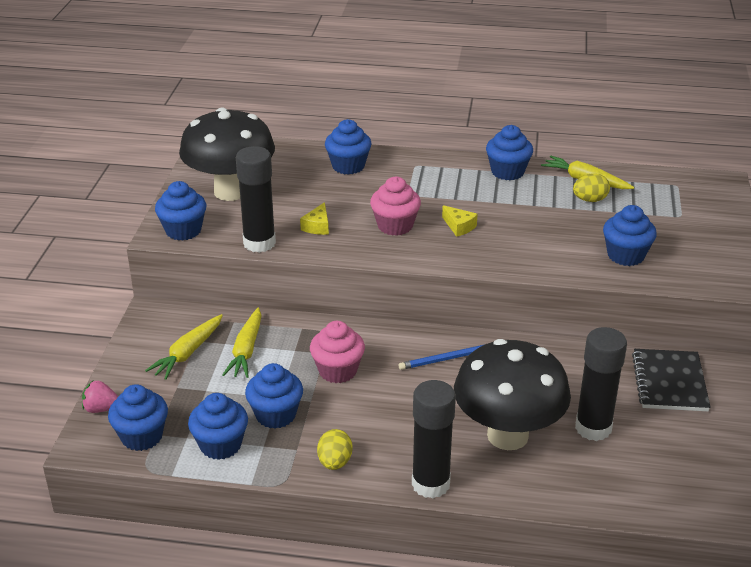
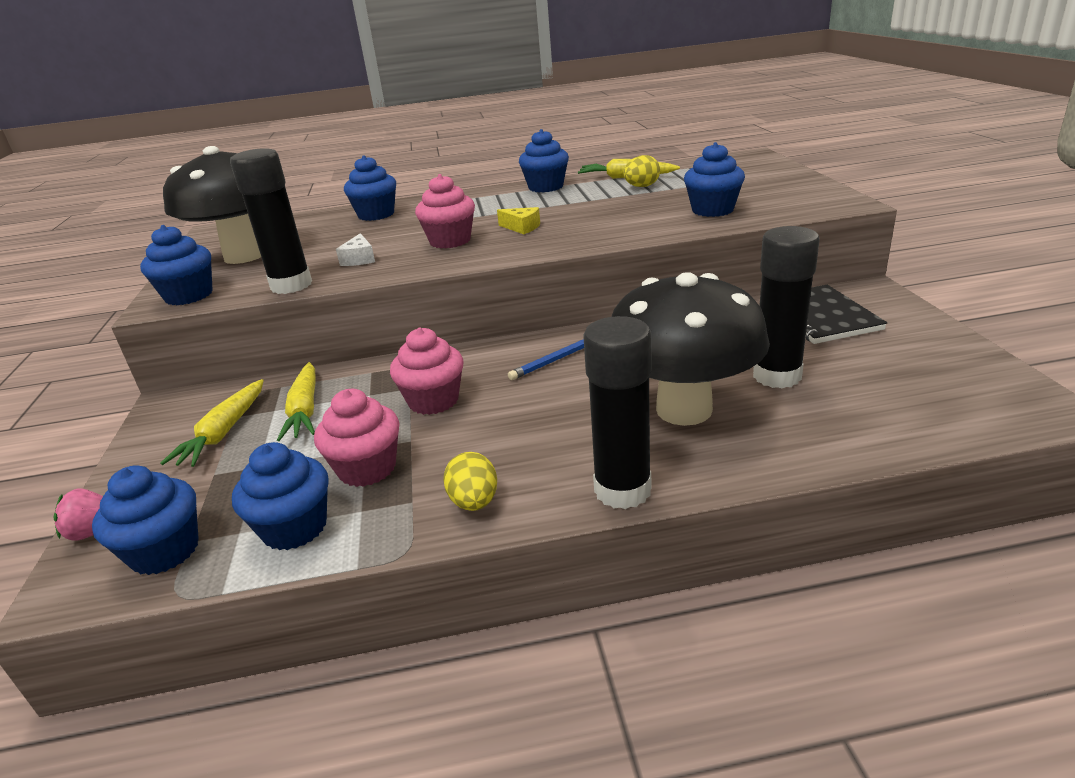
camera: 15 degrees left, 5 degrees down
blue cupcake [245,363,303,429] -> pink cupcake [314,389,399,487]
yellow cheese [300,202,329,235] -> white cheese [336,233,375,266]

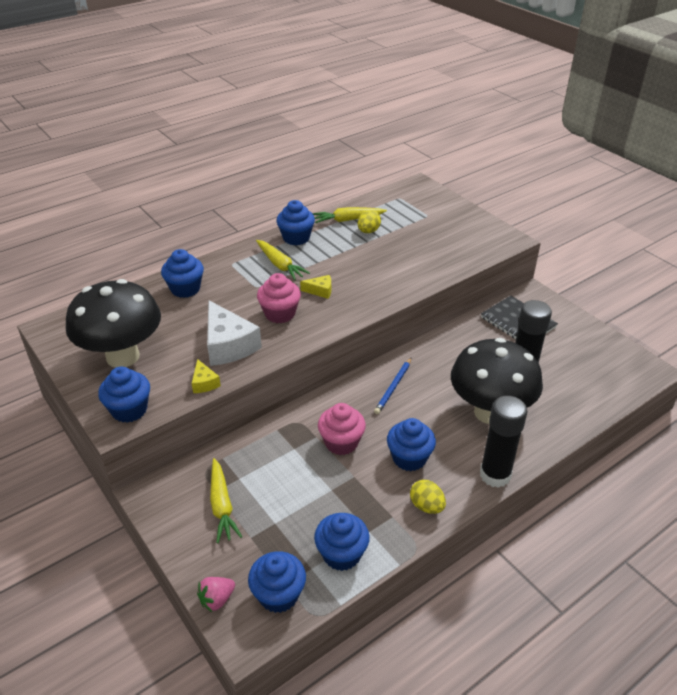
camera: 30 degrees left, 10 degrees up
black glue stick [230,148,312,294] -> yellow cheese [192,359,221,393]
yellow carrot [277,362,316,441] -> yellow carrot moved to [256,240,310,281]
pink cupcake [314,389,399,487] -> none
white cheese [336,233,375,266] -> white cheese [207,300,262,366], size x2.09
blue cupcake [684,142,745,217] -> blue cupcake moved to [387,418,436,471]

